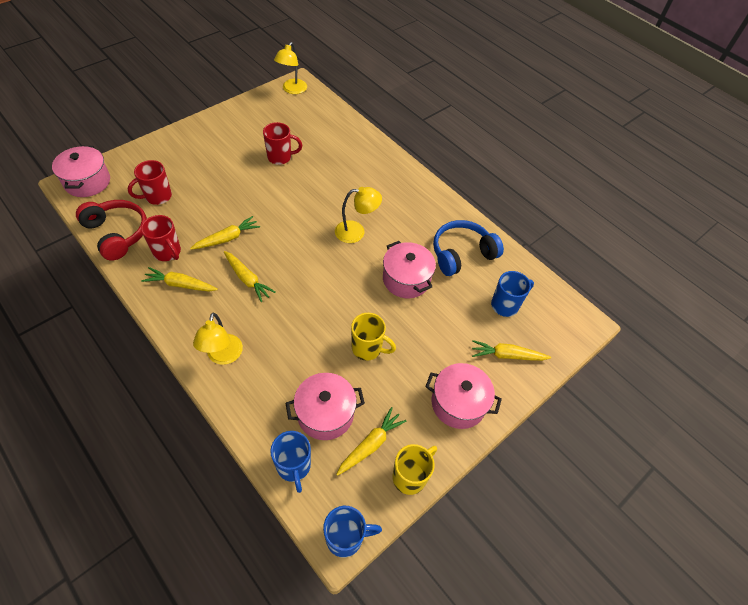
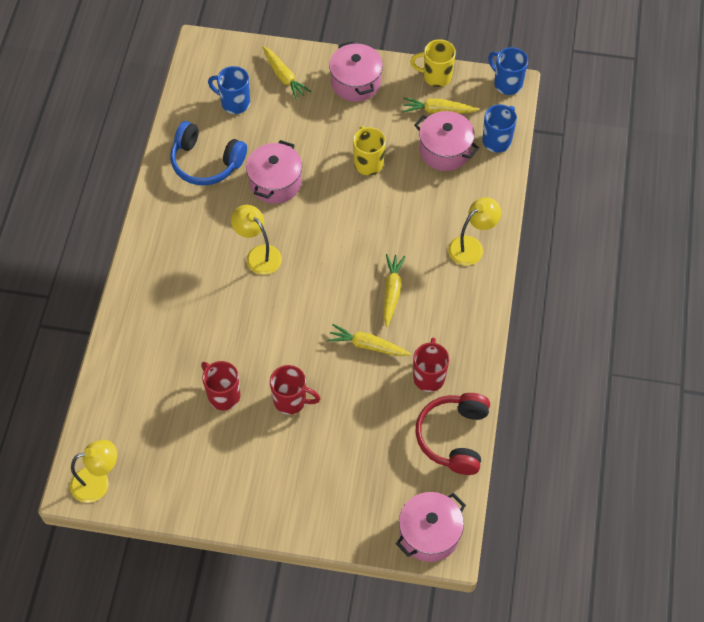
camera: 125 degrees left, 5 degrees up
red mug [128,160,172,205] -> red mug moved to [270,365,321,415]
yellow carrot [141,267,218,292] -> none

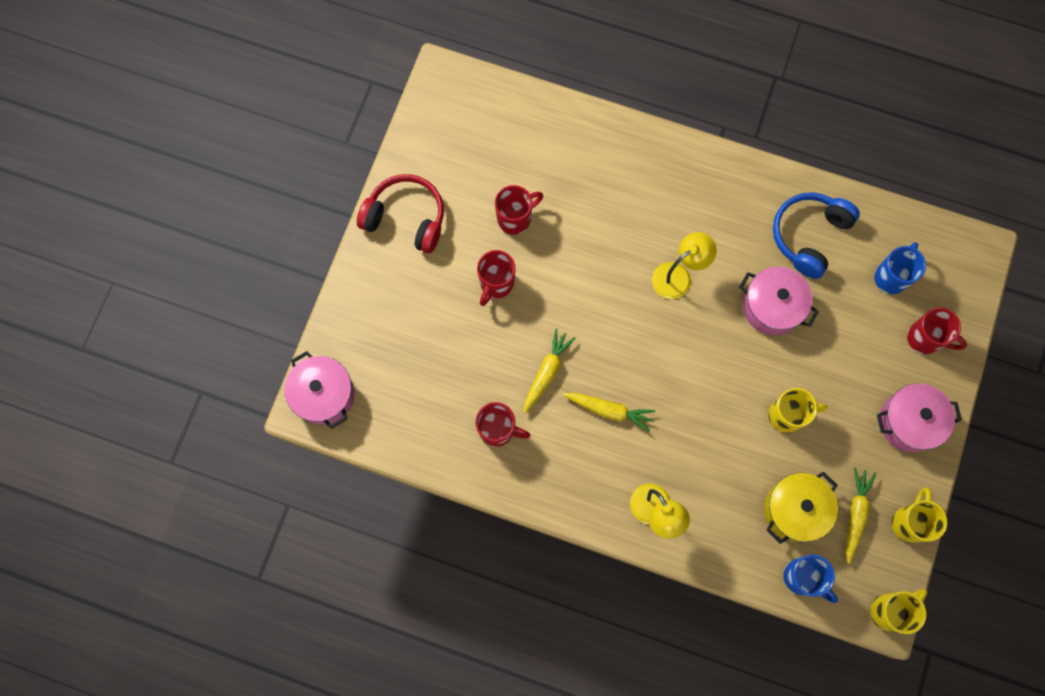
camera: 100 degrees right, 15 degrees up
yellow lamp [70,440,117,503] -> none
yellow carrot [262,46,311,100] -> red mug [907,307,967,354]
pink pot [414,111,479,171] -> yellow pot [764,472,838,544]
red headphones [415,393,490,475] -> red headphones moved to [357,174,444,253]
blue mug [488,47,528,95] -> yellow mug [871,589,928,634]

